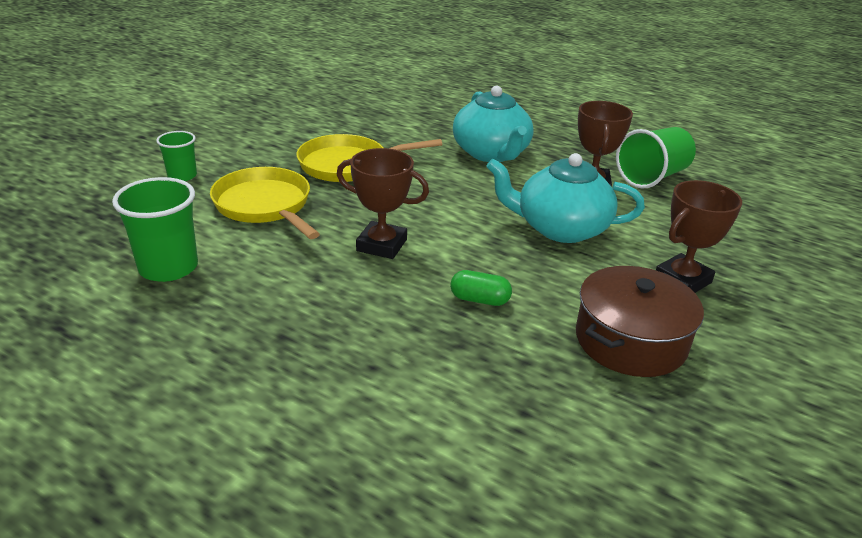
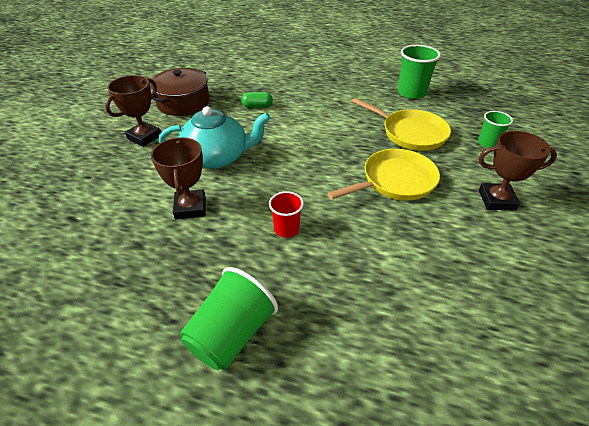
camera: 165 degrees right, 10 degrees up
brown trophy [336,148,429,259] -> brown trophy moved to [479,131,557,210]
turquoise teapot [453,85,534,162] -> red cup [269,191,304,238]
green cup [616,127,696,188] -> green cup moved to [180,267,278,370]

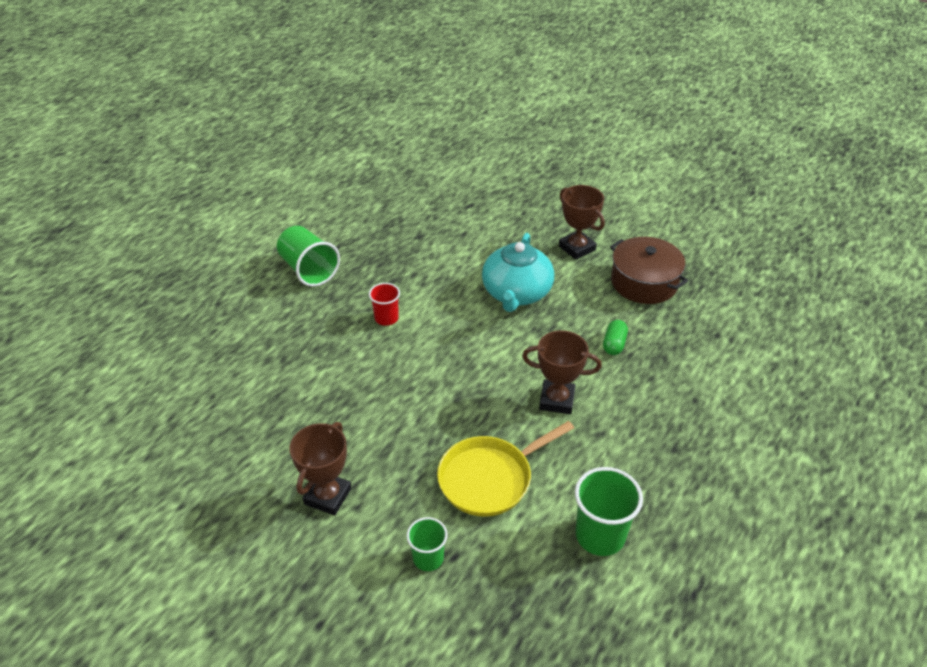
camera: 110 degrees right, 0 degrees up
brown trophy [151,137,205,219] -> brown trophy moved to [522,330,602,414]
yellow pan [328,149,440,201] -> none

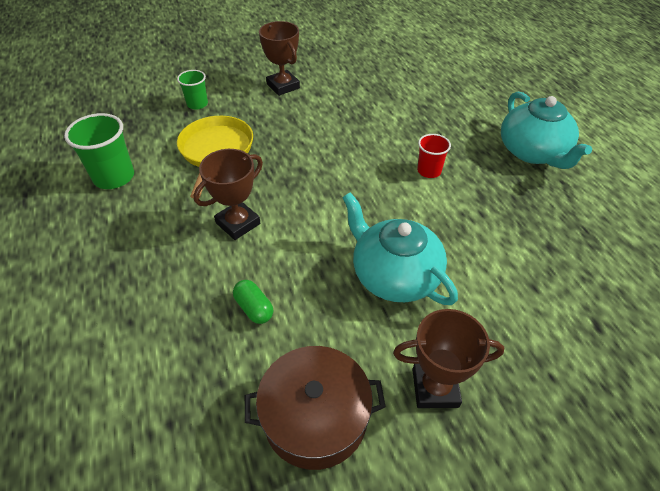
camera: 125 degrees right, 5 degrees up
green cup [277,226,340,287] -> turquoise teapot [501,92,592,169]

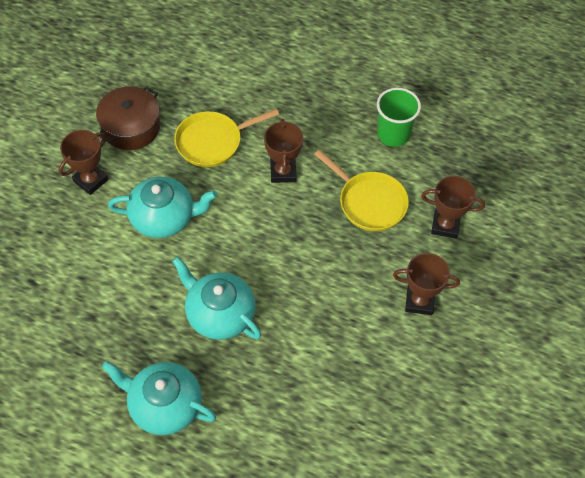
camera: 130 degrees right, 10 degrees up
green cup [177,70,208,109] -> brown trophy [421,176,485,239]
green capsule [233,280,273,324] -> yellow pan [174,109,279,167]
red cup [417,134,451,178] -> turquoise teapot [172,257,261,340]

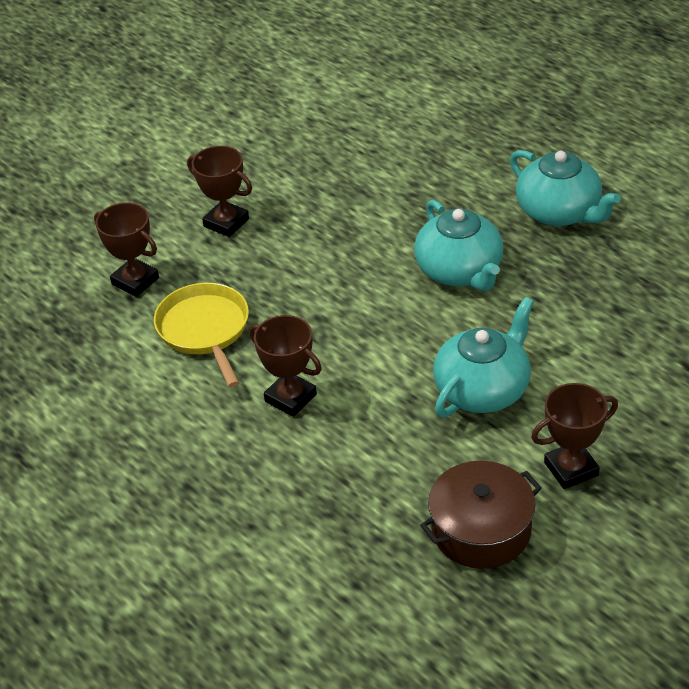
camera: 150 degrees left, 15 degrees down
turquoise teapot [108,177,217,238] -> turquoise teapot turned 105 degrees clockwise [433,297,534,417]
yellow pan [174,109,279,167] -> none
brown trophy [264,119,303,183] -> brown trophy turned 75 degrees counterclockwise [249,315,322,417]
green cup [377,88,421,147] -> none

